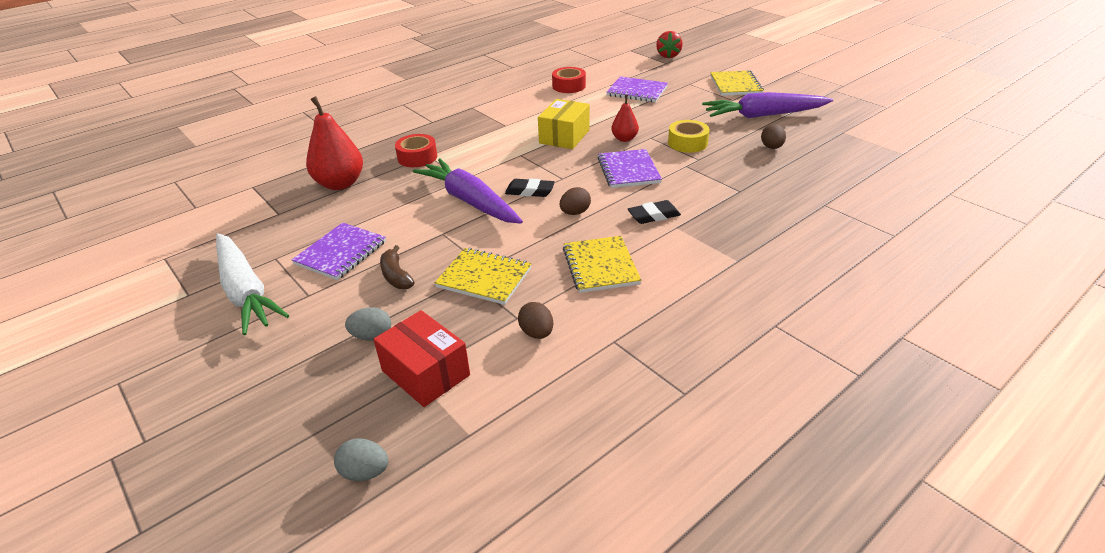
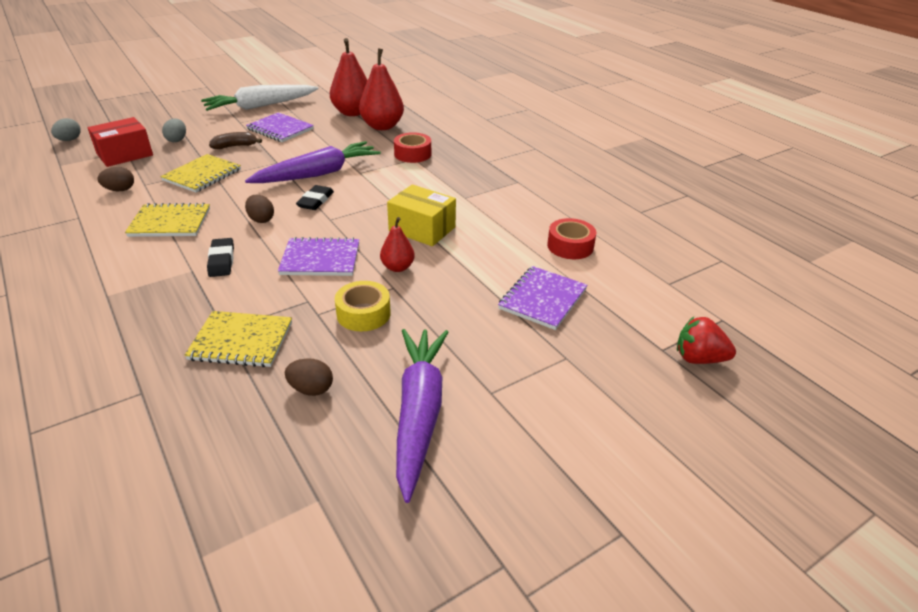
camera: 95 degrees right, 0 degrees up
yellow notebook [710,70,764,96] -> yellow notebook moved to [184,311,292,367]
none -> red pear [330,38,368,116]

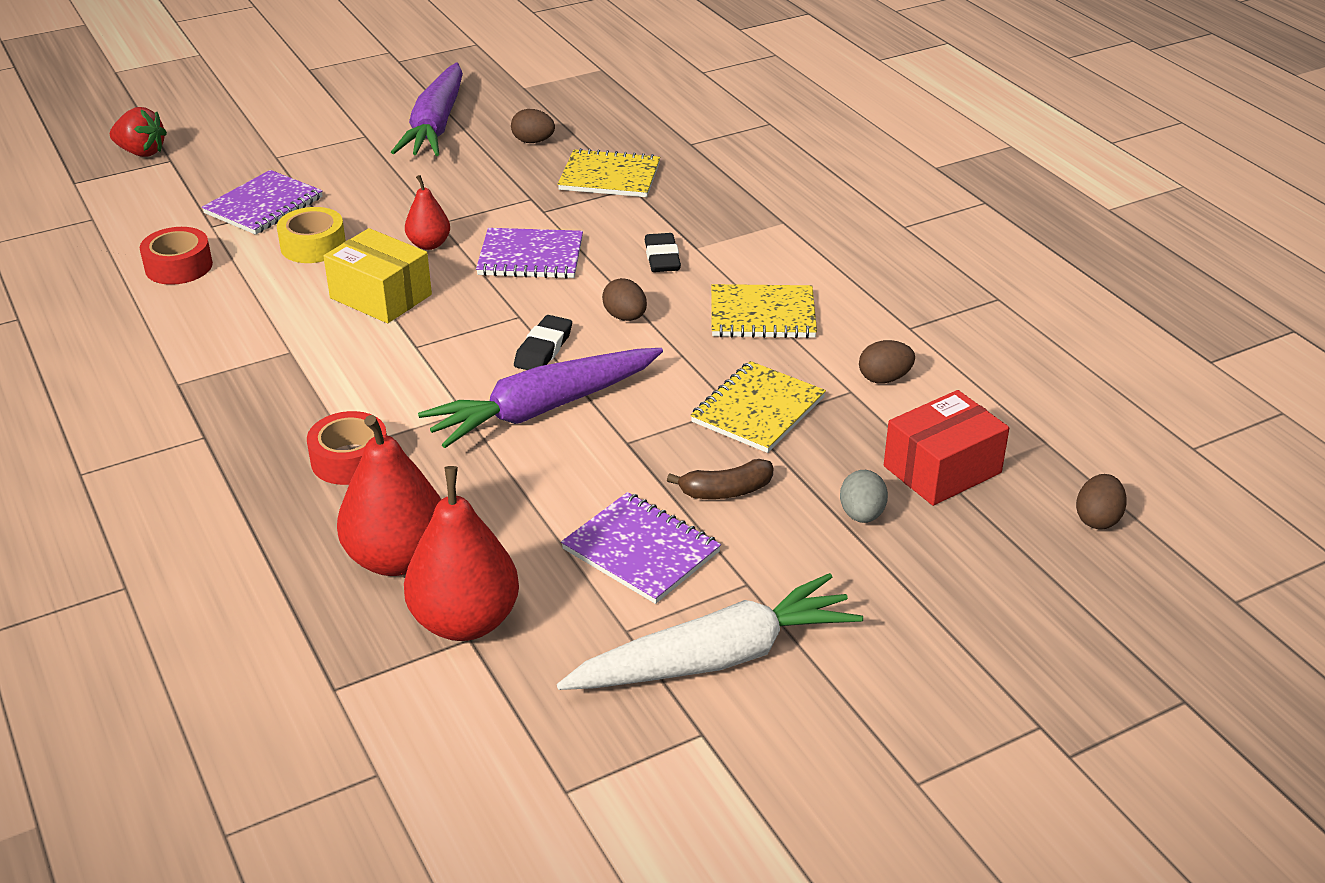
camera: 175 degrees left, 0 degrees up
grey egg [51,118,81,141] -> brown egg [1076,474,1127,529]
yellow tape [335,281,391,331] -> yellow tape moved to [277,207,346,263]

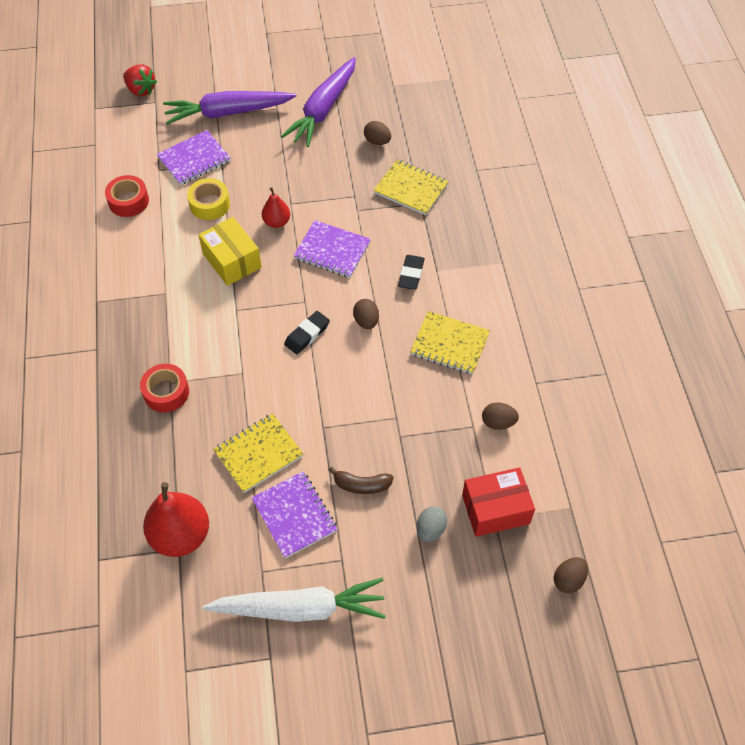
camera: 20 degrees right, 20 degrees up
red pear [337,415,441,576] -> none
purple carrot [418,348,663,448] -> purple carrot moved to [163,91,297,125]
yellow notebook [690,361,826,453] -> yellow notebook moved to [213,413,303,493]

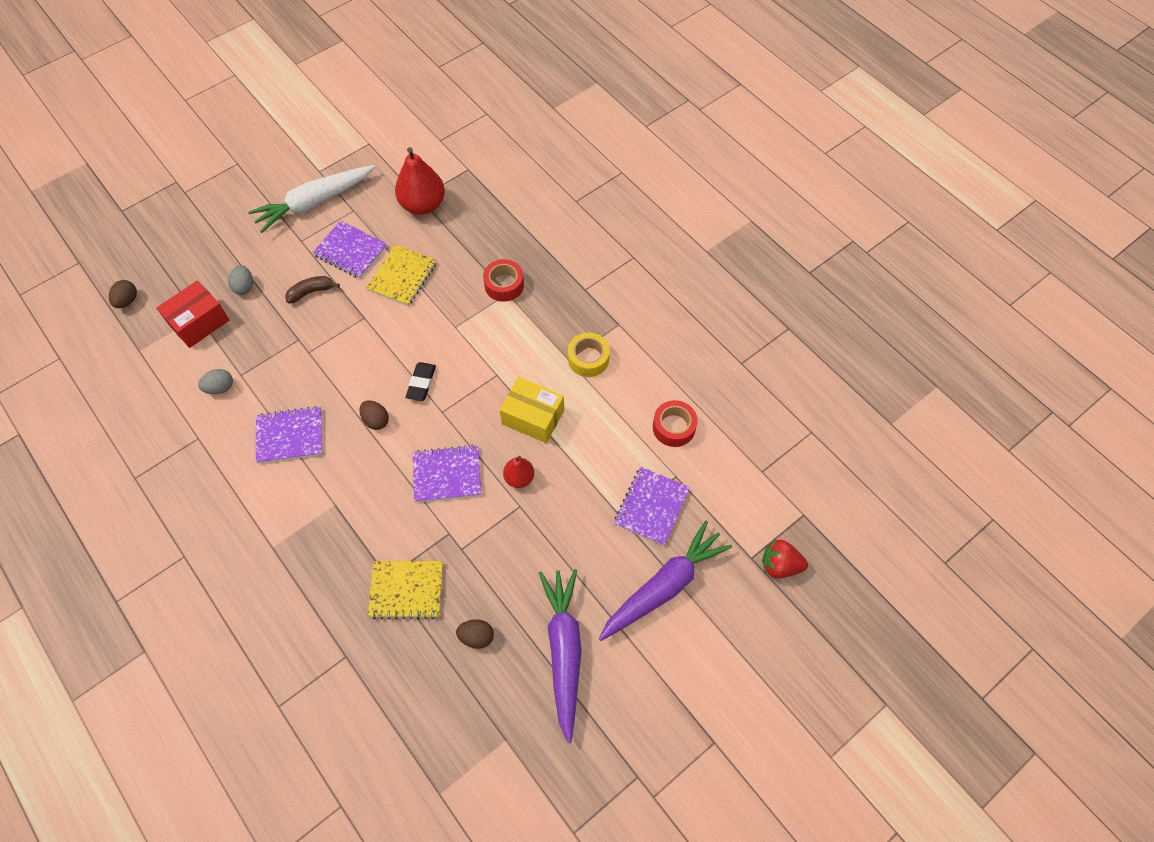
camera: 150 degrees right, 5 degrees up
yellow tape [187,178,230,220] -> yellow tape moved to [568,333,610,377]
black eraser [398,255,425,290] -> none
yellow notebook [410,311,490,374] -> purple notebook [256,406,323,463]
brown egg [482,403,519,430] -> grey egg [198,369,233,394]

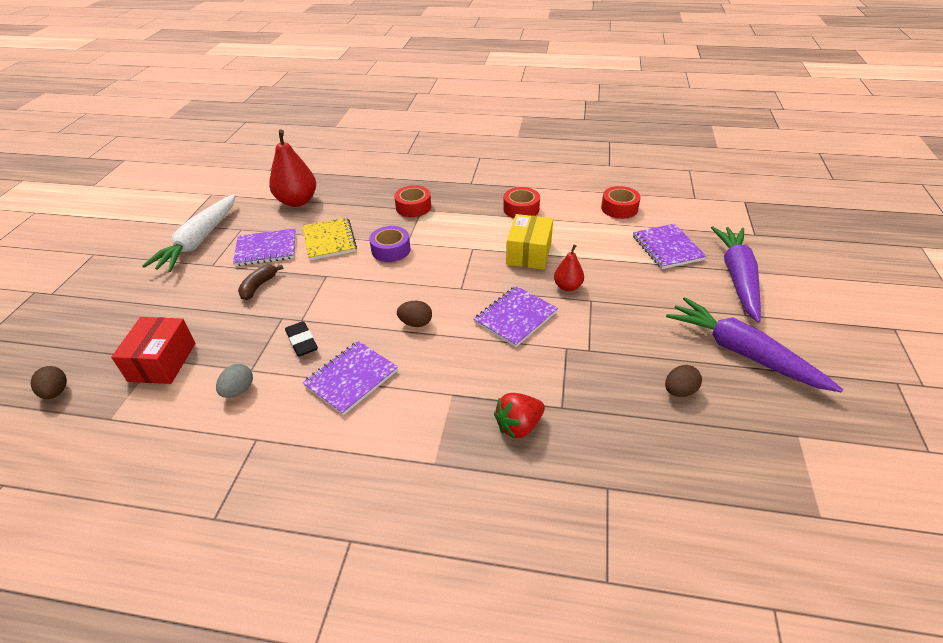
camera: 40 degrees left, 20 degrees down
grey egg [228,265,253,295] -> none
yellow notebook [368,561,443,619] -> none
black eraser [405,362,436,401] -> black eraser moved to [285,321,318,357]
yellow box [500,377,564,443] -> yellow box turned 60 degrees counterclockwise [506,214,553,270]
yellow tape [568,333,610,377] -> red tape [503,187,540,218]
red strawberry [762,539,808,579] -> red strawberry moved to [494,393,545,438]
none -> purple tape [369,226,411,262]

